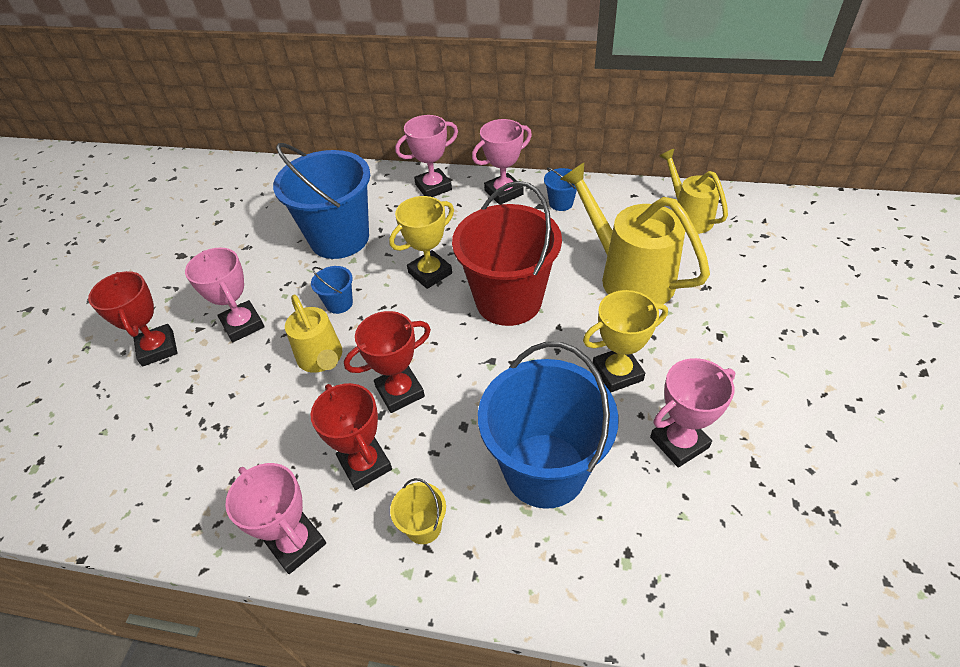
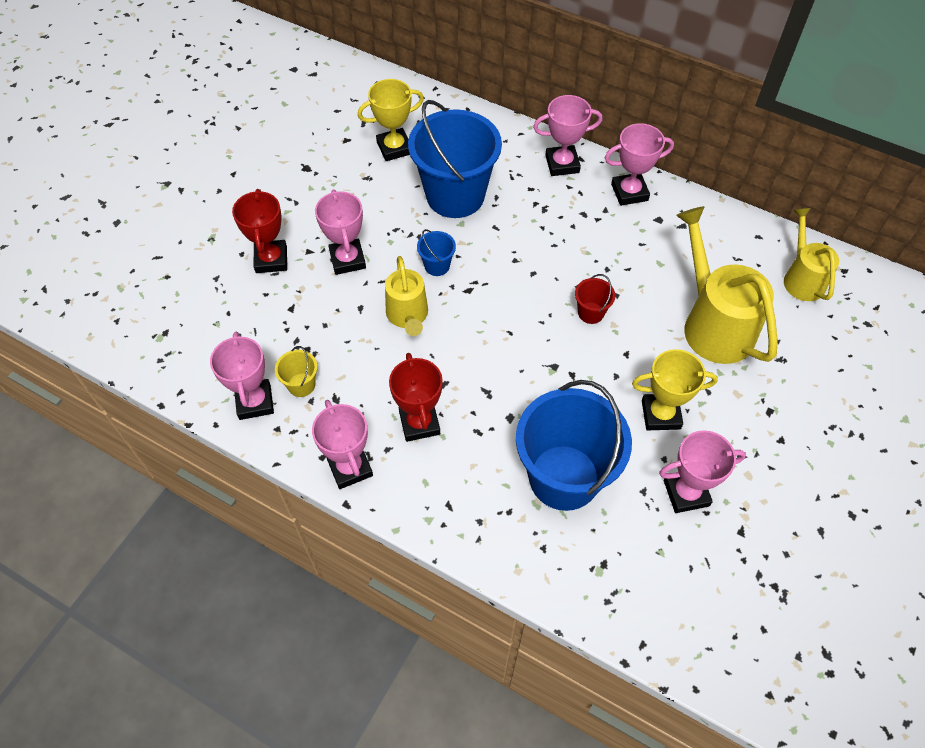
camera: 15 degrees right, 10 degrees up
red trophy [344,311,431,413] -> none
yellow trophy [389,196,454,289] -> yellow trophy moved to [358,79,424,161]
yellow bucket [390,478,446,544] -> yellow bucket moved to [275,346,318,397]
red bucket [452,181,562,326] -> red bucket [575,274,615,324], size x0.41
blue bucket [544,167,577,211] -> none
none -> pink trophy [210,332,274,420]

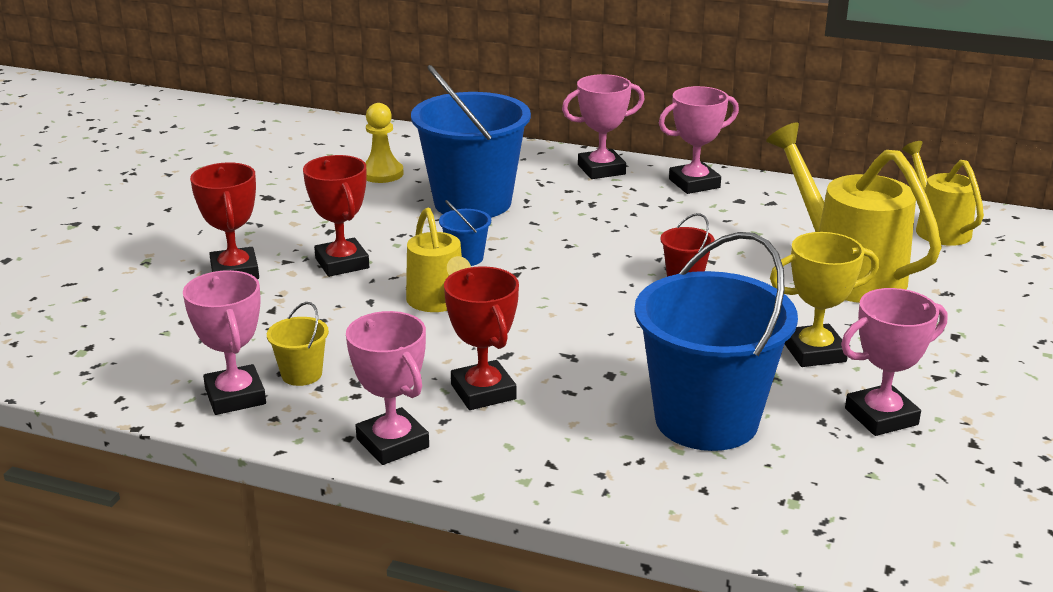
camera: 10 degrees left, 30 degrees down
pink trophy [315,190,366,275] -> red trophy [303,155,369,277]
yellow trophy [358,79,424,161] -> yellow pawn [365,103,404,183]

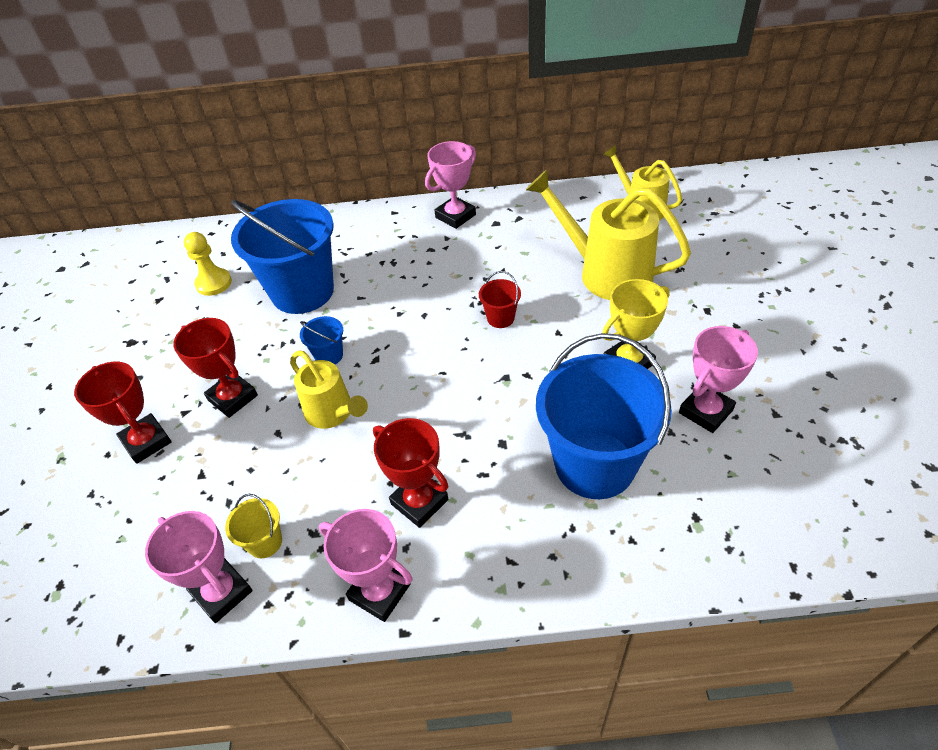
camera: 20 degrees left, 20 degrees up
pink trophy [562,74,645,179] -> none

